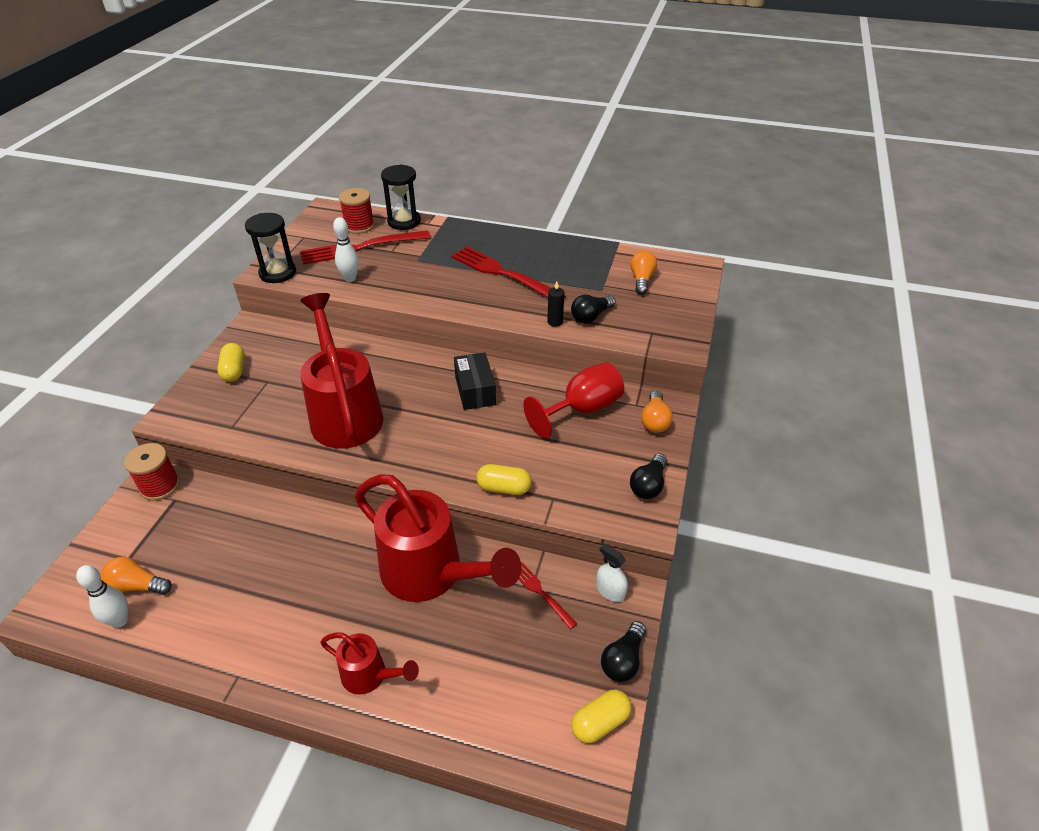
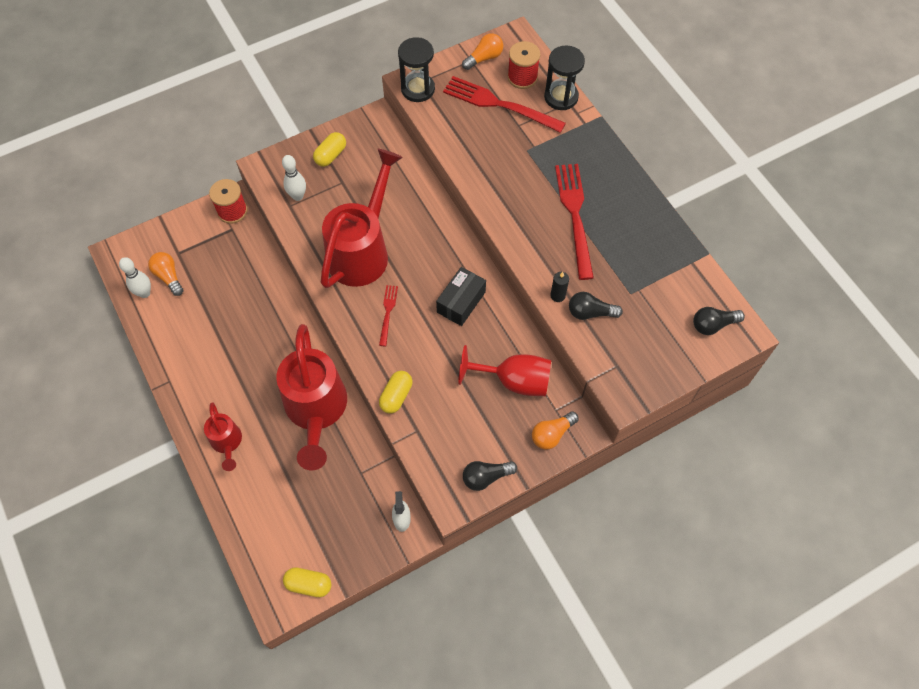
camera: 45 degrees right, 20 degrees up
white bowling pin [333,217,359,282] -> white bowling pin moved to [282,155,306,201]
yellow capsule [476,464,531,495] -> yellow capsule turned 60 degrees clockwise [379,371,413,414]
red fork [518,562,577,629] -> red fork moved to [379,285,398,346]
black light bulb [601,621,646,682] -> black light bulb moved to [693,307,745,335]
orange light bulb [630,251,657,295] -> orange light bulb moved to [462,33,503,70]

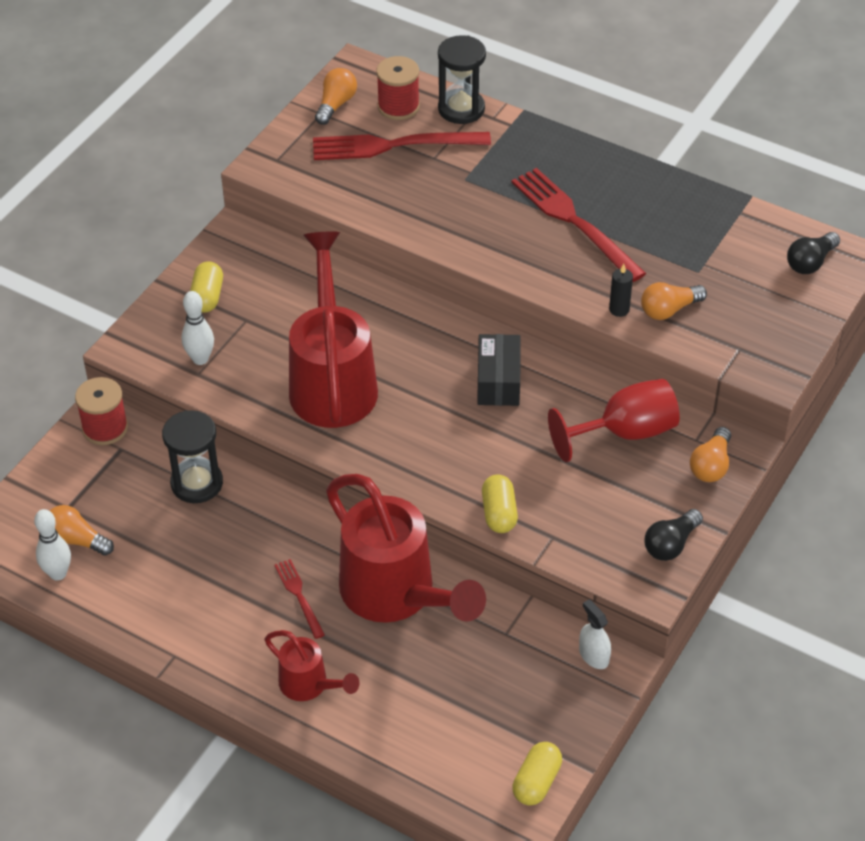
camera: 30 degrees left, 15 degrees down
yellow capsule [283,567,332,597] -> yellow capsule turned 45 degrees counterclockwise [512,742,562,806]
red fork [379,285,398,346] -> red fork moved to [274,559,325,639]
black hourglass [398,37,435,102] -> black hourglass moved to [162,410,223,503]
black light bulb [569,292,623,320] -> orange light bulb [641,282,707,320]

